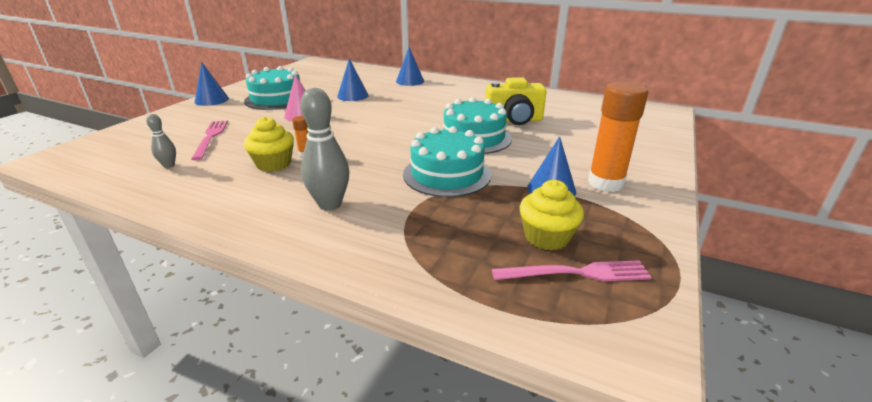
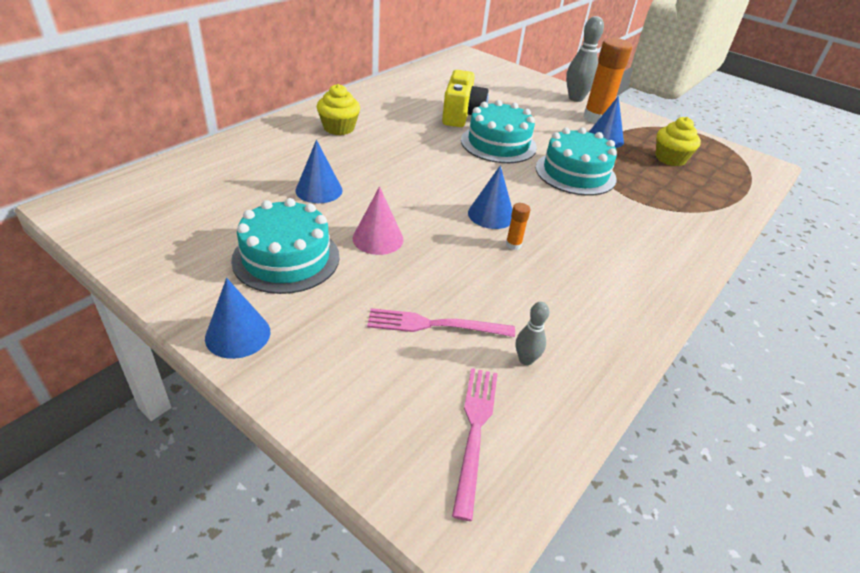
camera: 80 degrees left, 10 degrees up
yellow cupcake [244,117,294,172] -> yellow cupcake moved to [317,84,360,135]
grey bowling pin [300,88,350,211] -> grey bowling pin moved to [566,16,604,102]
blue cone [396,47,424,86] -> blue cone moved to [468,165,512,229]
pink fork [492,260,652,281] -> pink fork moved to [452,368,498,521]

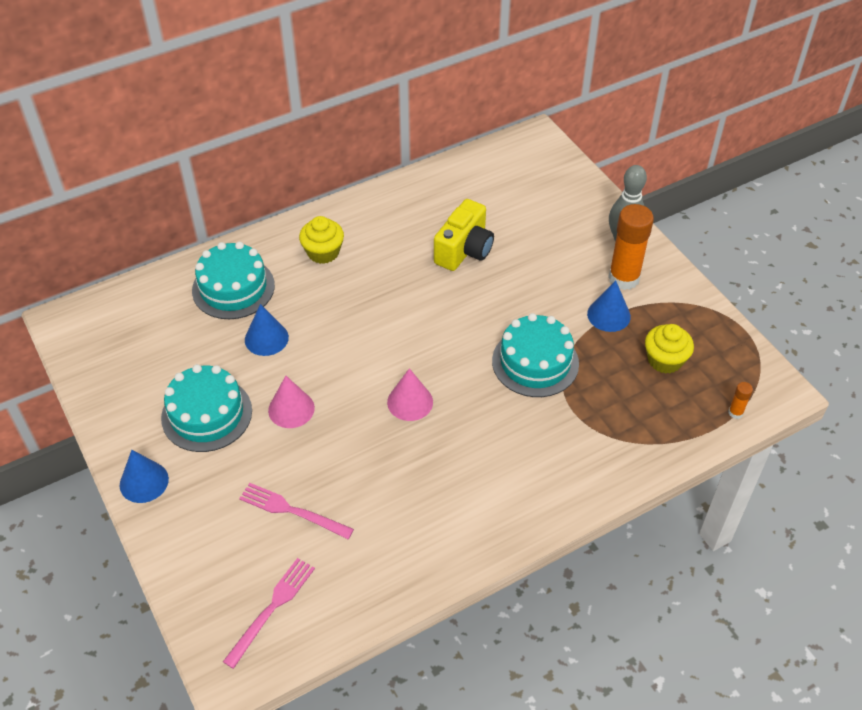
camera: 25 degrees right, 10 degrees up
turquoise cake [461,100,537,163] -> turquoise cake moved to [192,242,275,319]
blue cone [468,165,512,229] -> pink cone [387,368,433,421]
orange glue stick [506,203,530,250] -> orange glue stick moved to [728,382,753,419]
grey bowling pin [516,302,549,365] -> none

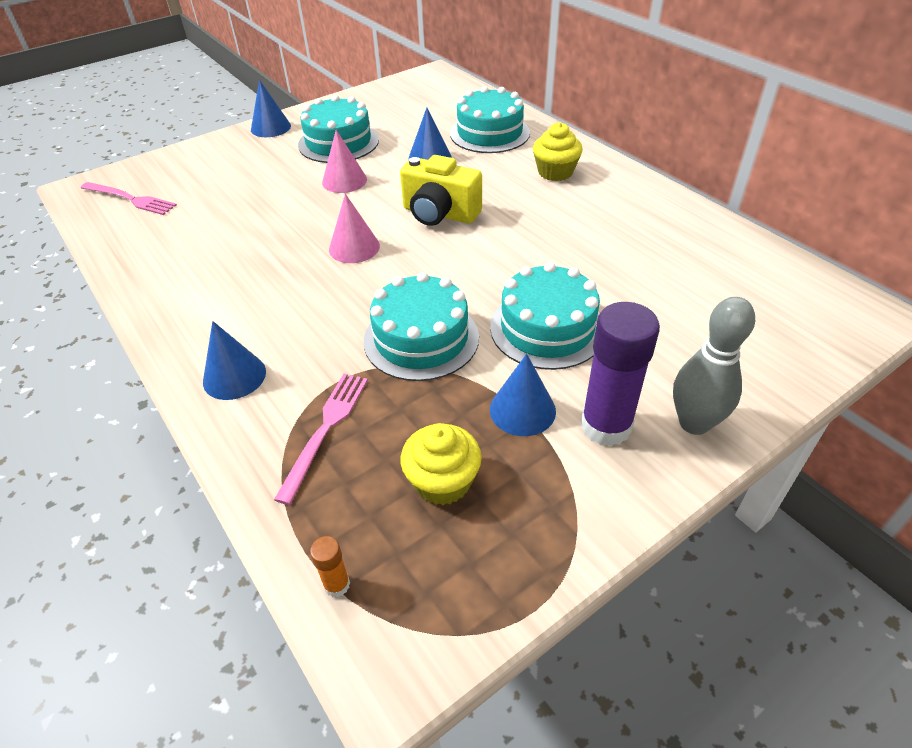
camera: 85 degrees right, 5 degrees down
pink fork [239,483,354,539] -> pink fork moved to [274,373,368,505]
yellow camera [434,199,494,271] -> yellow camera moved to [400,155,482,226]
orange glue stick [608,204,654,290] -> purple glue stick [581,302,660,447]
none -> blue cone [203,321,266,400]
none -> turquoise cake [490,262,600,370]

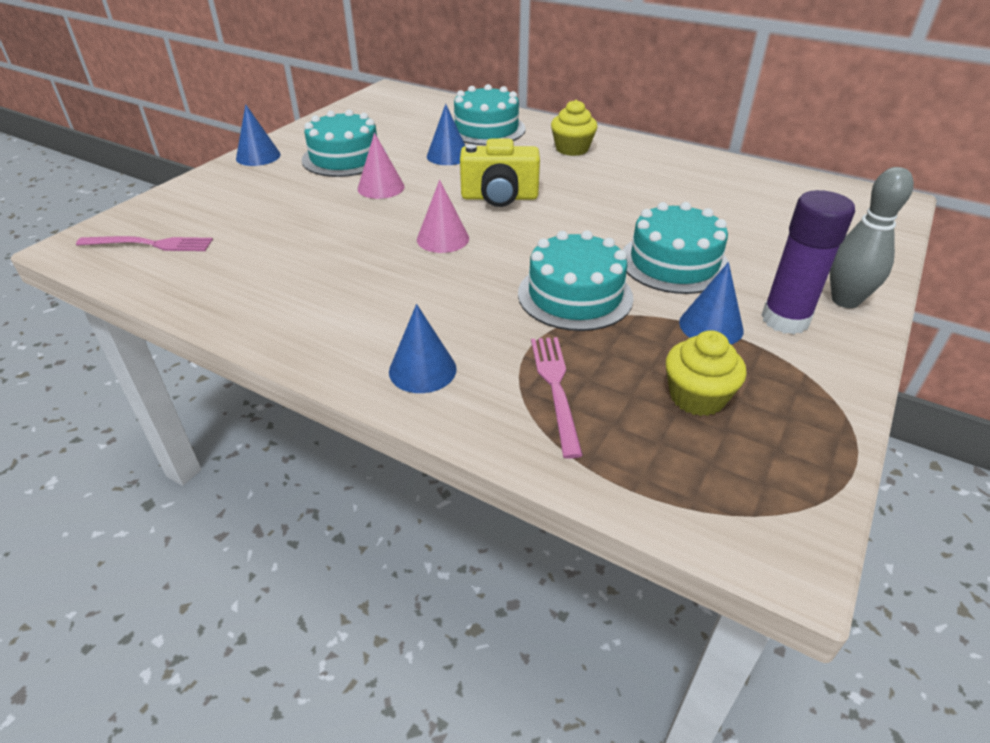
camera: 25 degrees left, 5 degrees down
orange glue stick [310,536,350,597] -> none

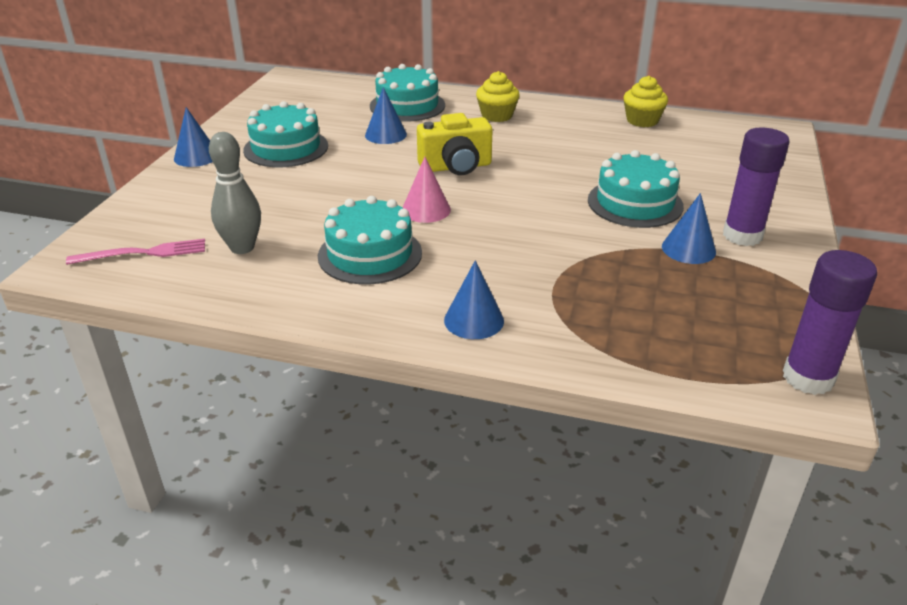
camera: 15 degrees left, 5 degrees down
pink cone [358,133,405,199] -> none
turquoise cake [518,230,634,331] -> turquoise cake moved to [318,196,422,284]
pink fork [531,337,583,459] -> none
yellow cupcake [666,330,746,416] -> yellow cupcake moved to [624,76,668,127]
grey bowling pin [830,167,914,308] -> grey bowling pin moved to [209,132,261,254]
none -> purple glue stick [783,250,877,395]

